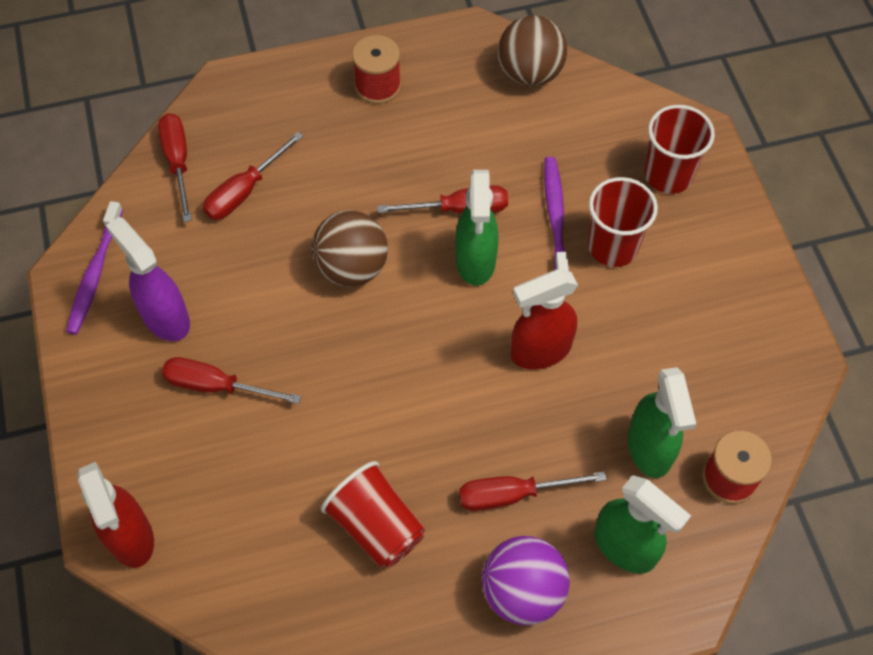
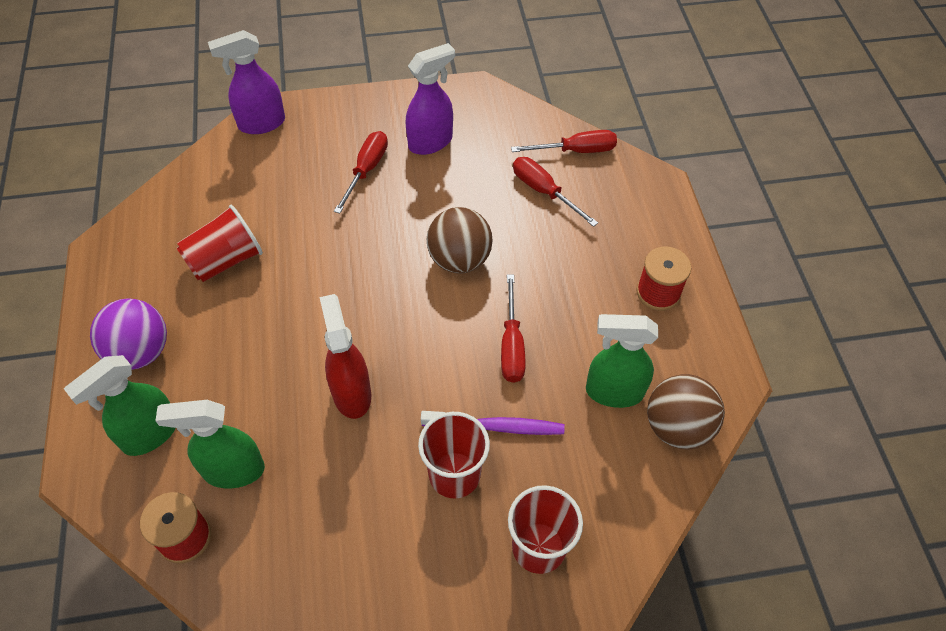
camera: 95 degrees right, 5 degrees down
purple toothbrush [66,201,123,335] -> none
red spray bottle [77,462,154,568] -> purple spray bottle [208,30,285,134]
green spray bottle [455,170,499,286] -> green spray bottle moved to [586,314,658,408]
red screwdriver [459,471,607,511] -> none

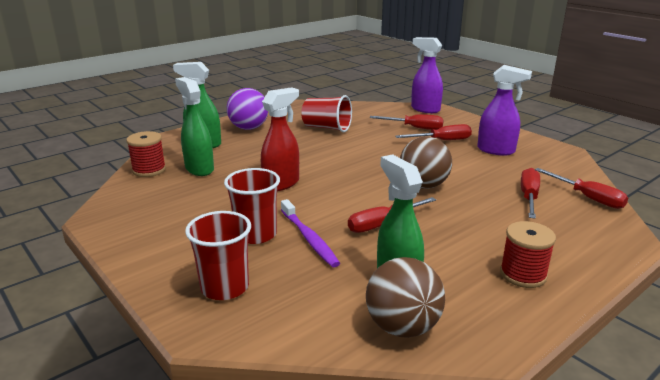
camera: 60 degrees right, 30 degrees down
none -> red screwdriver [370,114,444,130]

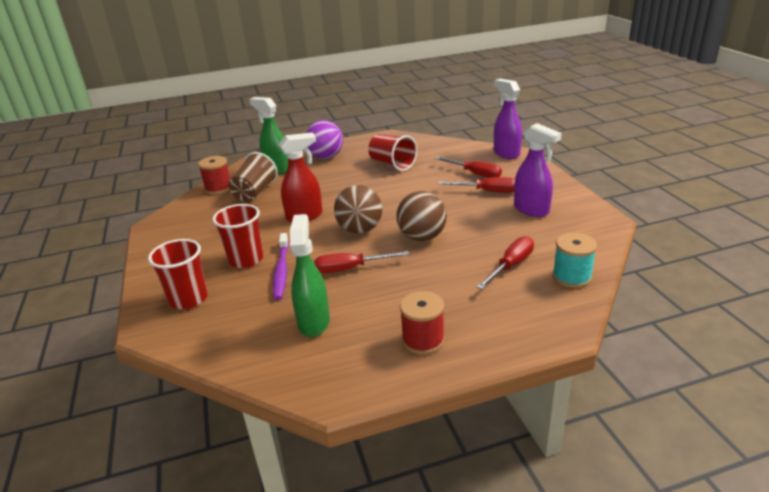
camera: 25 degrees right, 5 degrees up
green spray bottle [175,77,214,176] -> brown cup [229,152,278,202]
brown ball [366,257,445,338] -> brown ball moved to [334,185,382,234]
red screwdriver [535,168,628,209] -> turquoise spool [552,233,597,288]

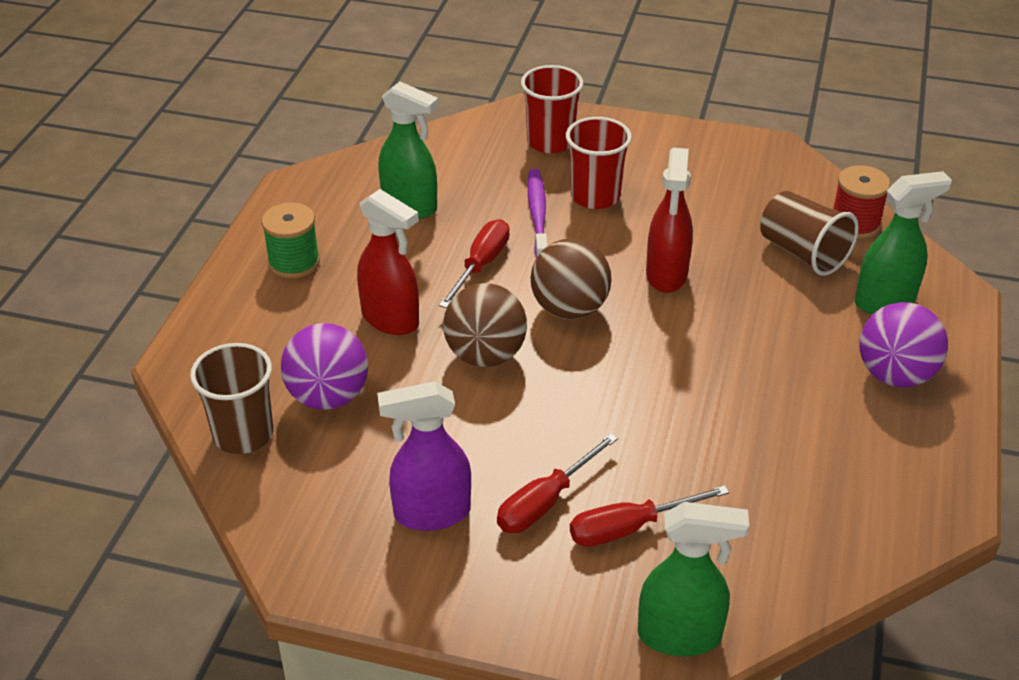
camera: 120 degrees right, 10 degrees up
purple toothbrush [273,233,289,300] -> purple toothbrush turned 60 degrees clockwise [528,169,548,258]
red cup [368,134,417,171] -> none
red spool [400,291,445,355] -> green spool [261,203,320,278]
red screwdriver [477,236,534,289] -> purple ball [281,323,368,410]
purple spray bottle [494,79,522,159] -> green spray bottle [638,502,749,656]
turquoise spool [552,233,597,288] -> brown cup [190,343,273,454]
none -> red spray bottle [357,189,419,335]

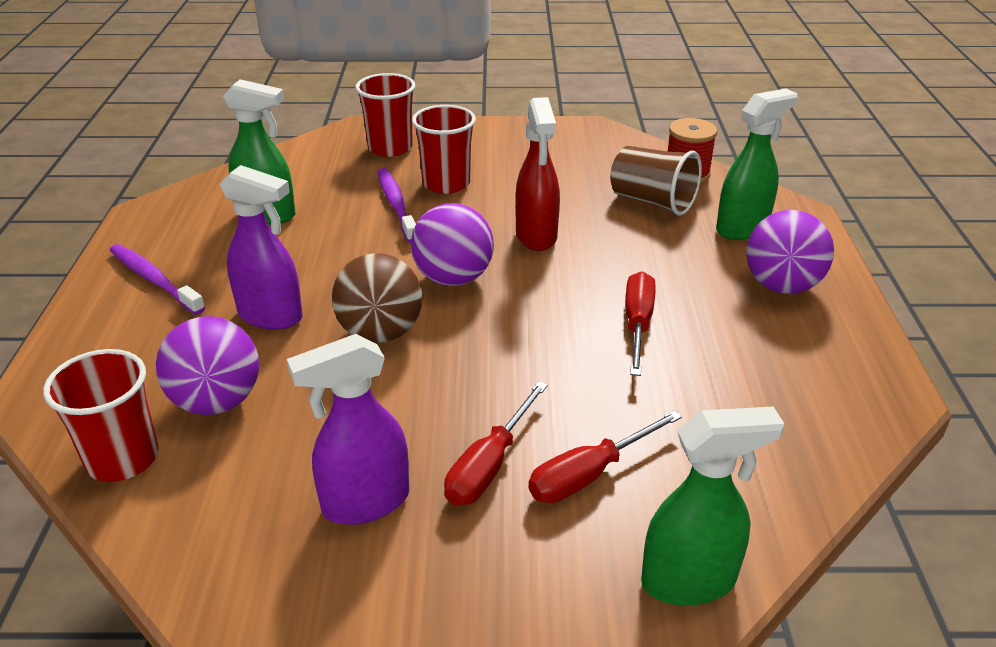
camera: 15 degrees left, 5 degrees down
brown cup [190,343,273,454] -> red cup [43,349,159,482]
green spool [261,203,320,278] -> purple toothbrush [110,244,205,315]
red spray bottle [357,189,419,335] -> purple spray bottle [220,165,303,330]
red screwdriver [439,219,509,308] -> red screwdriver moved to [625,271,656,376]
brown ball [531,238,612,319] -> purple ball [411,203,494,286]

